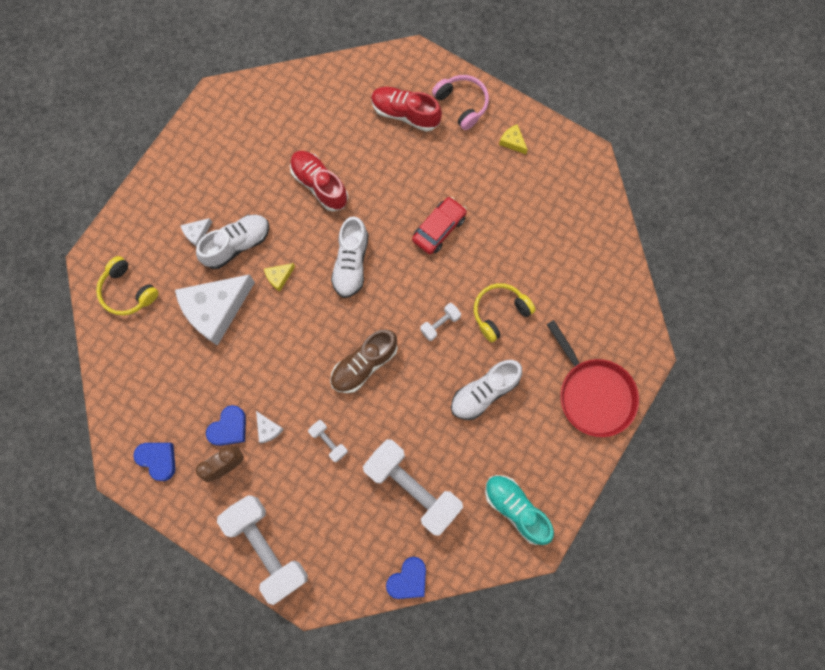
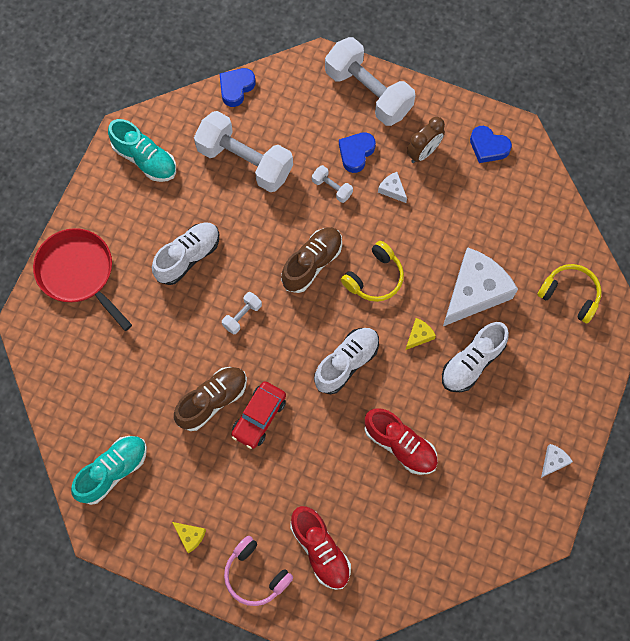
camera: 170 degrees right, 5 degrees down
white cheese [180,218,212,246] -> white cheese moved to [541,444,573,478]
blue heart [206,405,246,446] -> blue heart moved to [339,132,376,173]
white shoe [331,216,368,298] -> white shoe turned 45 degrees clockwise [314,328,379,394]
red shoe [371,87,442,132] -> red shoe turned 45 degrees clockwise [290,506,351,590]
yellow headphones [474,283,535,342] -> yellow headphones moved to [341,241,404,302]
none -> turquoise shoe [71,436,147,505]
none -> brown shoe [174,367,247,431]

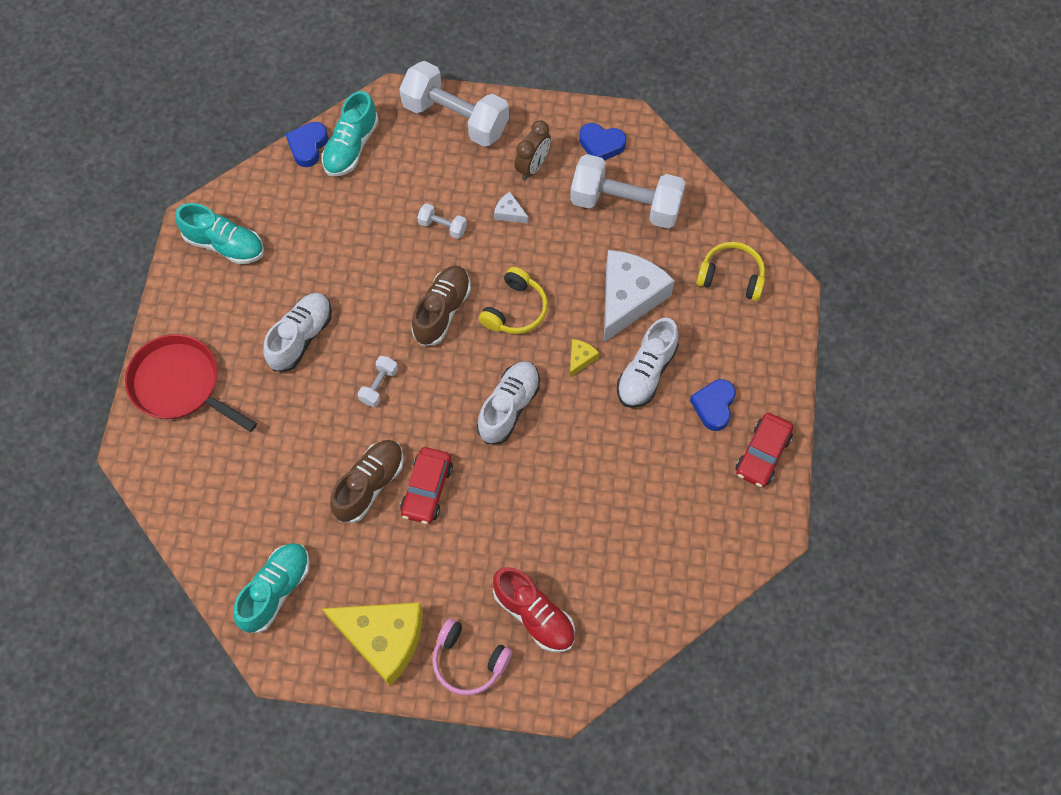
camera: 15 degrees left, 5 degrees down
yellow cheese [172,522,206,553] -> yellow cheese [322,602,423,686], size x2.43
white dumbbell [194,111,293,192] -> white dumbbell moved to [570,154,686,229]
blue heart [339,132,376,173] -> blue heart moved to [690,379,736,431]
red shoe [364,408,438,475] -> none
white cheese [541,444,573,478] -> red car [735,413,793,488]
none -> turquoise shoe [322,91,379,177]

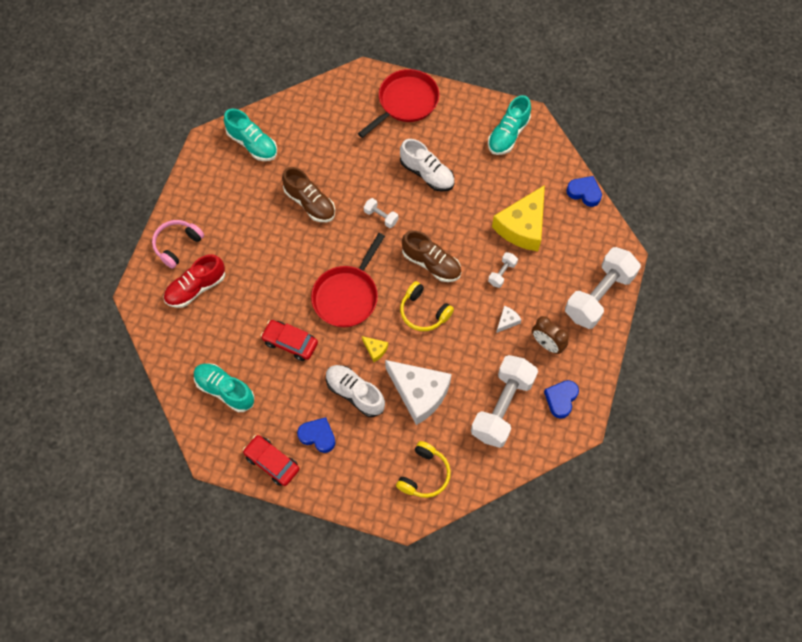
camera: 100 degrees right, 0 degrees up
turquoise shoe [322,91,379,177] -> turquoise shoe moved to [194,363,255,412]
yellow cheese [322,602,423,686] -> yellow cheese moved to [492,185,545,251]
red car [400,447,453,524] -> red car moved to [261,320,318,361]
white shoe [477,361,540,444] -> red pan [311,233,385,327]

